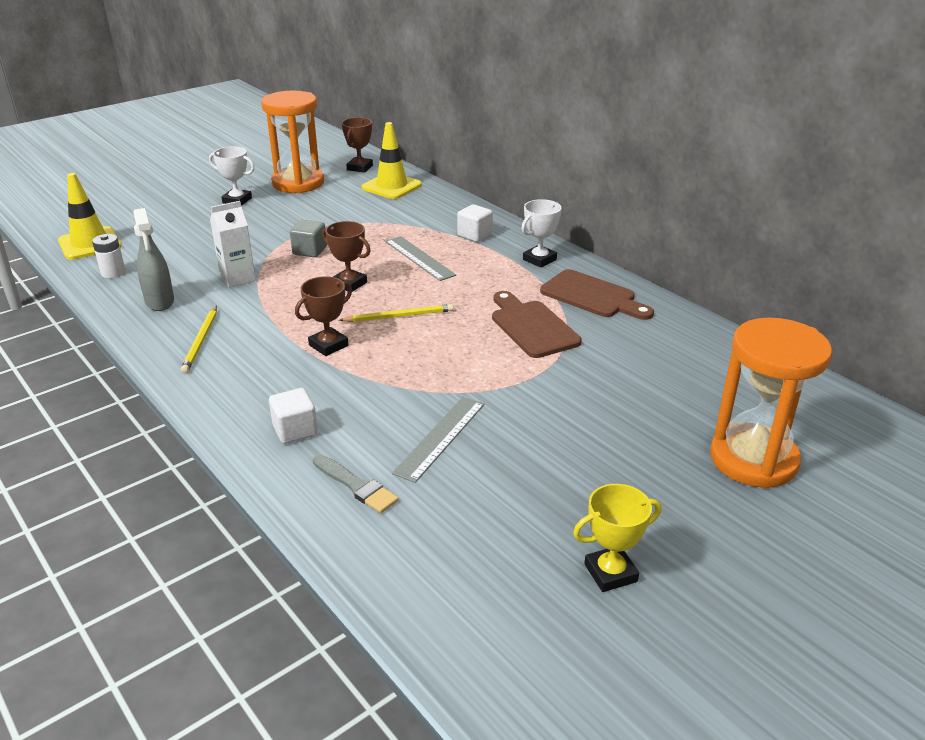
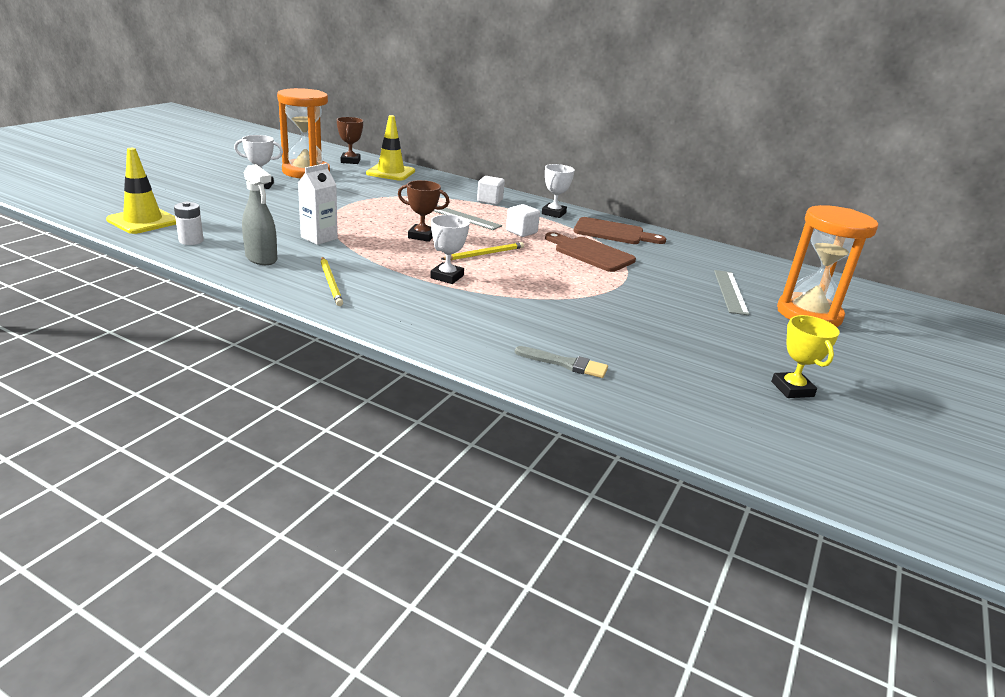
camera: 25 degrees left, 5 degrees down
white cube [269,388,318,444] -> white cube moved to [506,204,540,237]
grey cube [290,220,327,257] -> none
brown trophy [295,276,352,356] -> white trophy [430,215,470,284]
grey ruler [392,397,484,483] -> grey ruler moved to [714,270,750,315]
yellow trophy [573,484,661,592] -> yellow trophy turned 60 degrees counterclockwise [771,315,840,398]

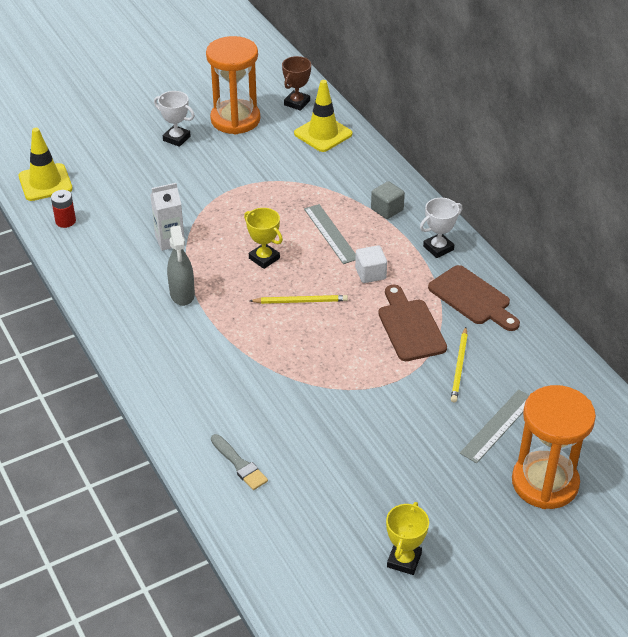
camera: 35 degrees right, 15 degrees up
white battery [174,202,204,245] -> red battery [51,190,76,228]
grey spray bottle [242,164,277,265] -> grey spray bottle moved to [167,226,195,306]
yellow pencil [321,257,343,306] -> yellow pencil moved to [451,327,468,402]
brown trophy [398,180,449,242] -> yellow trophy [244,208,283,269]
white trophy [430,215,470,284] -> none
white cube [477,176,505,205] -> grey cube [371,181,405,219]

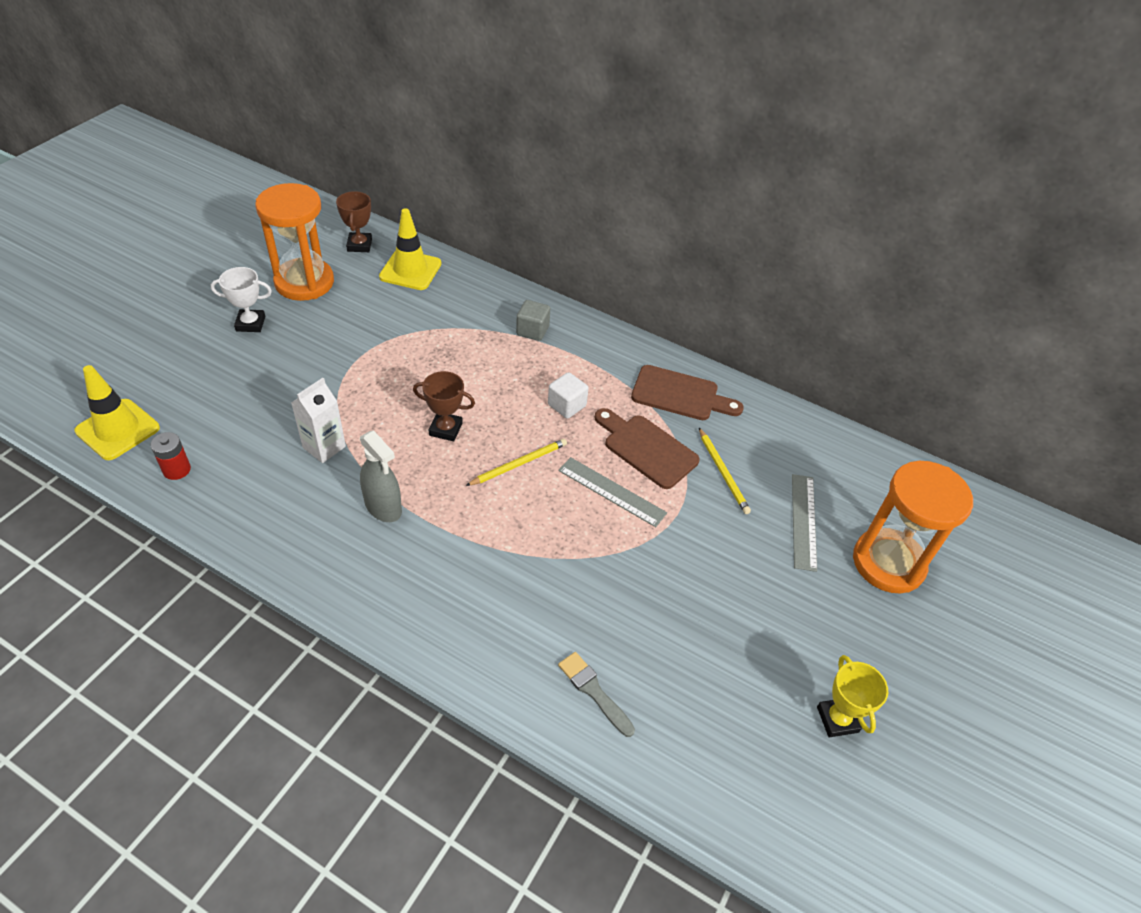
camera: 35 degrees left, 5 degrees up
grey brush [211,434,268,490] -> grey brush turned 150 degrees counterclockwise [558,652,635,737]
yellow trophy [244,208,283,269] -> brown trophy [413,371,475,441]
grey ruler [304,204,356,264] -> grey ruler moved to [558,457,667,527]
white trophy [420,198,462,258] -> none

